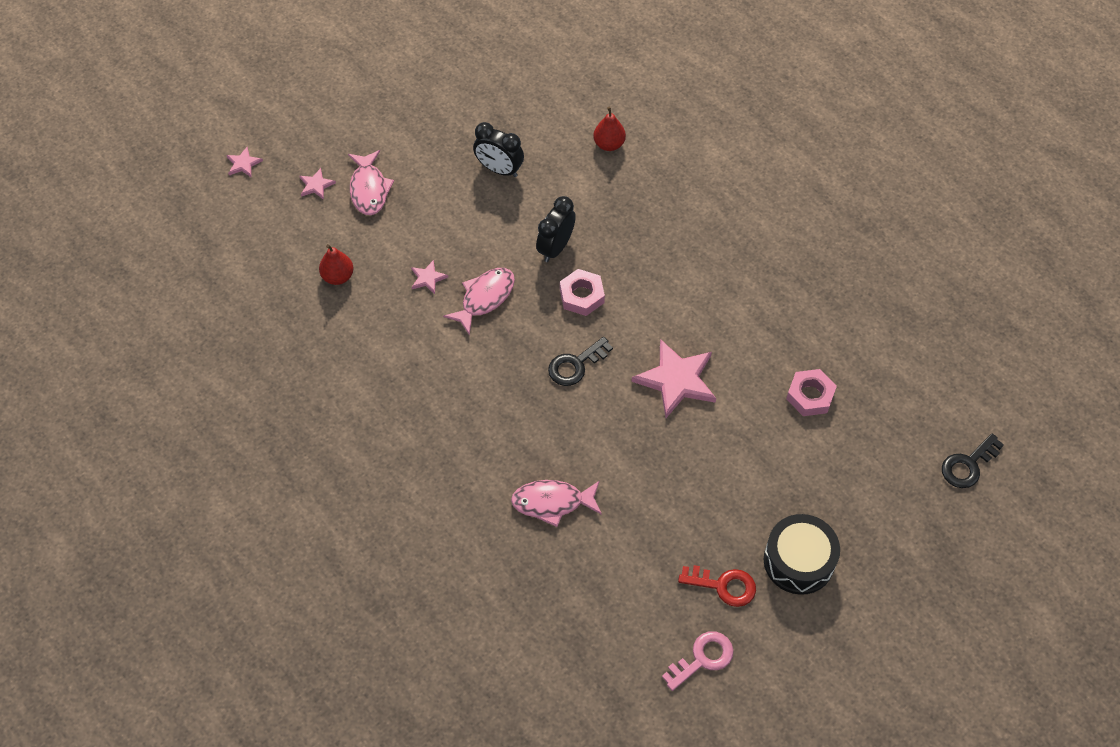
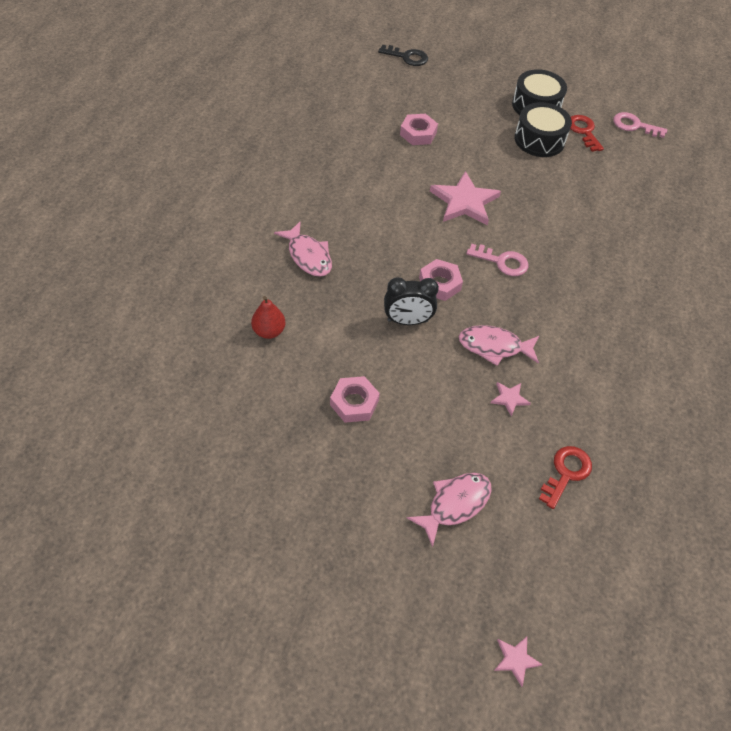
camera: 125 degrees left, 5 degrees down
pink star [299,168,336,200] -> none
red pear [319,244,353,285] -> red key [539,446,592,509]
black clock [473,122,524,177] -> pink nut [330,376,380,423]
pink fish [511,480,602,527] -> pink fish moved to [274,221,332,277]
black key [548,337,613,386] -> pink key [466,244,528,276]
none -> black drum [515,102,572,157]

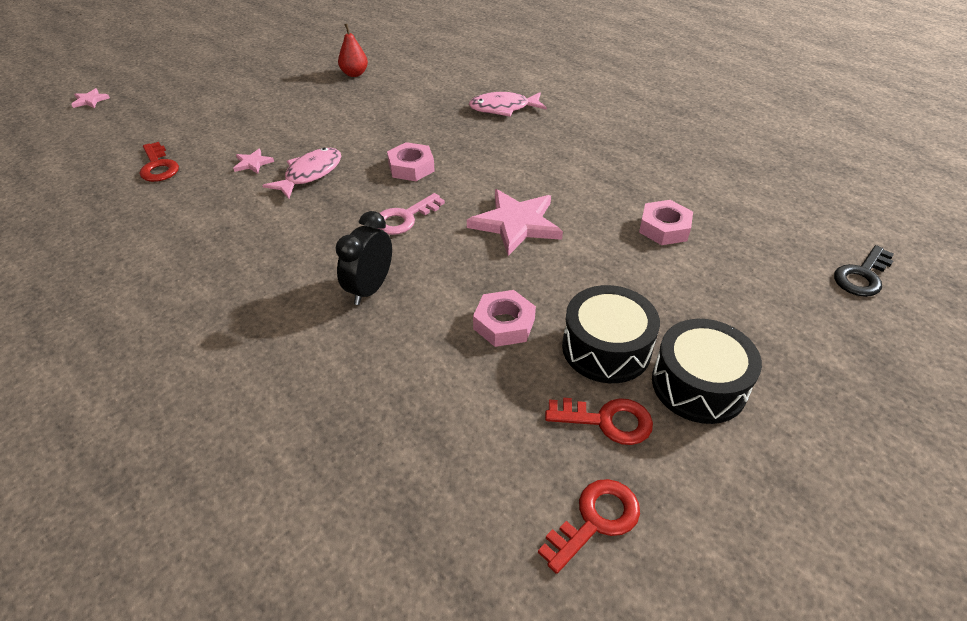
camera: 120 degrees right, 10 degrees down
red pear [251,296,285,339] -> red pear moved to [338,24,368,77]
pink nut [330,376,380,423] -> pink nut moved to [473,290,536,347]
black clock [384,277,439,325] -> black clock moved to [335,211,392,305]
pink fish [407,473,492,547] -> none
pink key [613,112,667,138] -> red key [538,479,640,574]

